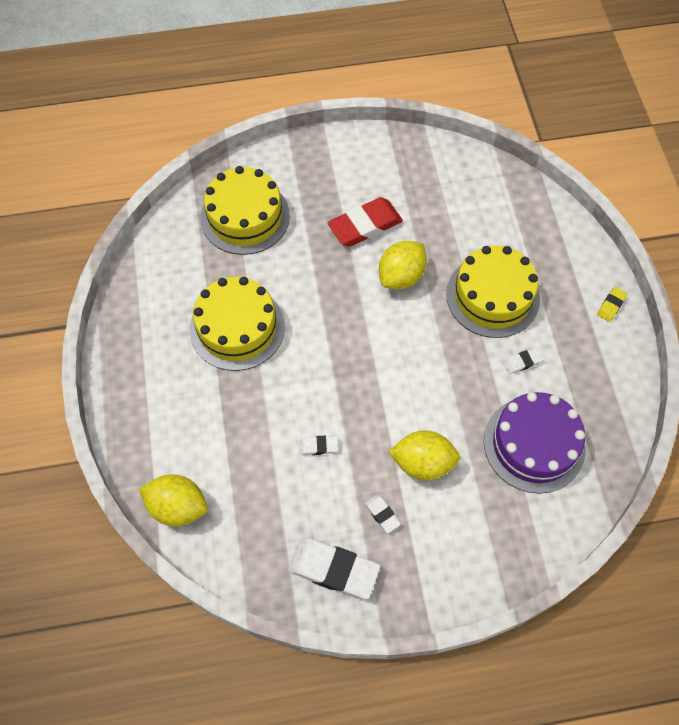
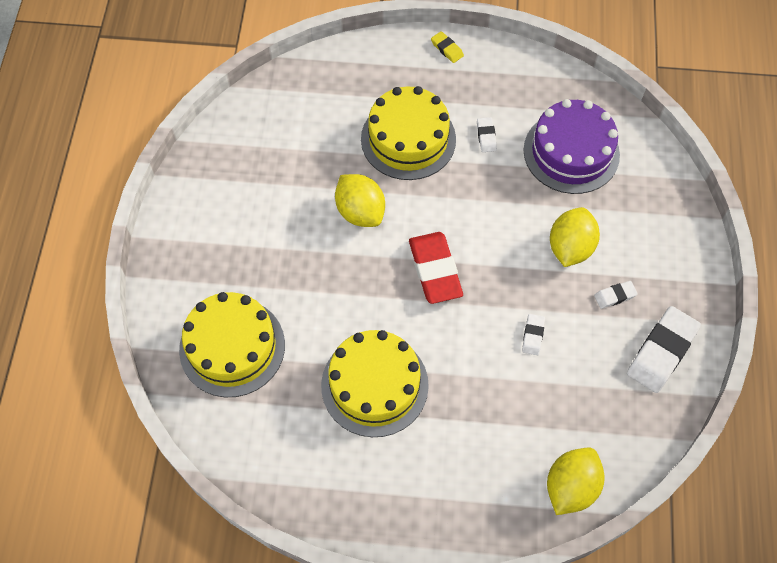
camera: 75 degrees left, 0 degrees up
red eraser [327,197,403,247] -> red eraser moved to [409,232,463,304]

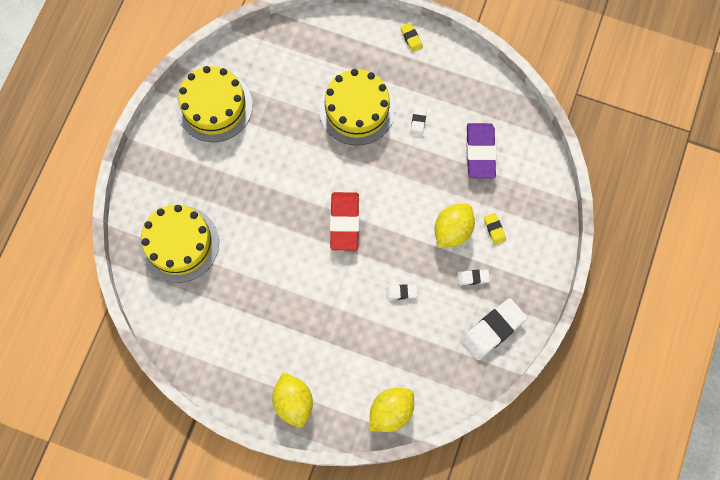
camera: 15 degrees right, 10 degrees up
yellow cake [321,330,429,437] -> yellow cake moved to [176,66,253,142]
yellow lemon [335,174,385,227] -> yellow lemon moved to [272,372,313,427]
white eraser [522,314,545,355] -> white eraser turned 60 degrees clockwise [386,284,417,300]
purple cake [523,99,620,194] -> purple eraser [466,123,496,178]
none -> yellow eraser [484,213,506,245]

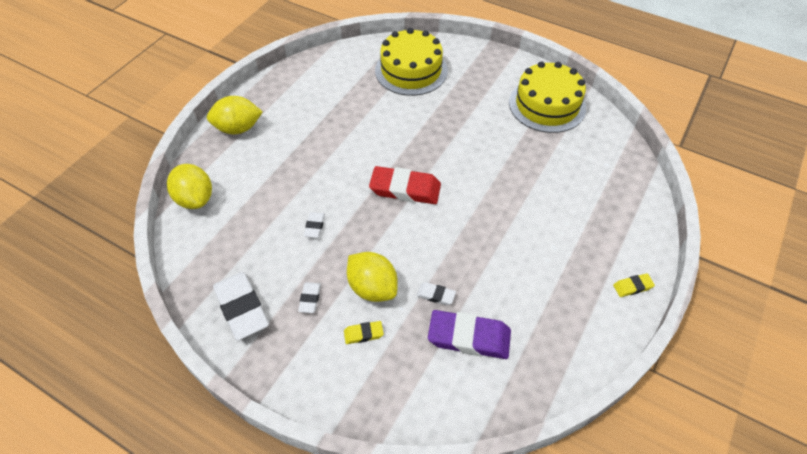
camera: 100 degrees right, 20 degrees down
yellow cake [319,69,395,145] -> none
white eraser [410,106,427,137] -> white eraser moved to [417,282,456,305]

